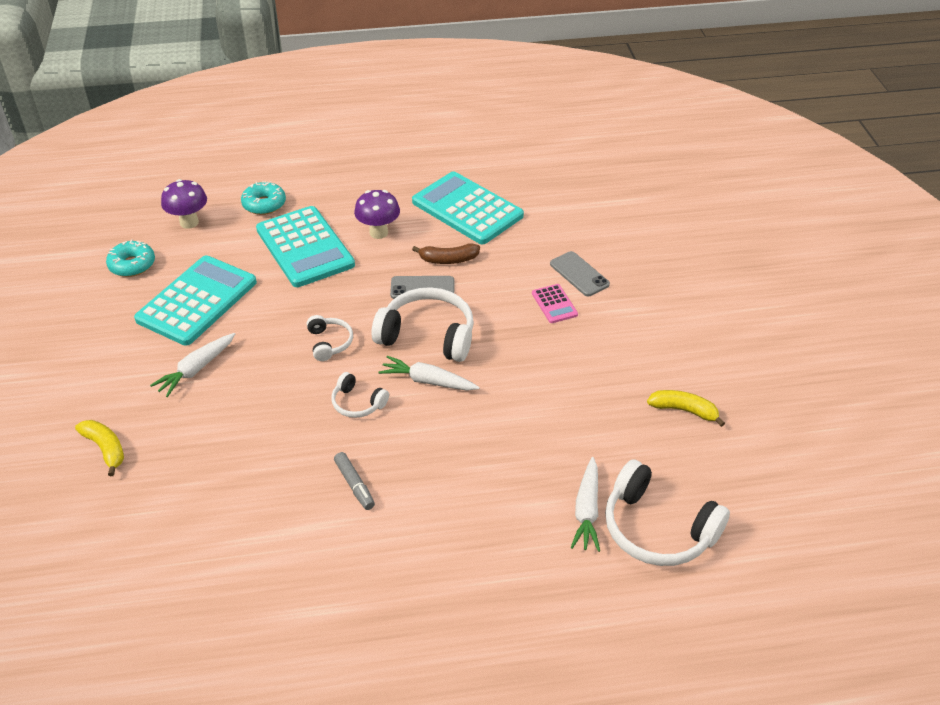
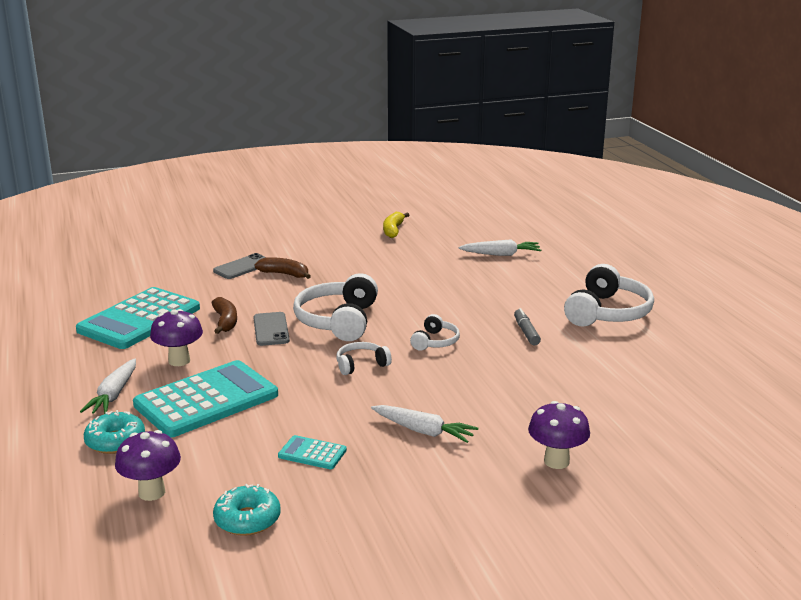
camera: 100 degrees left, 20 degrees down
yellow banana [75,420,124,476] -> purple mushroom [528,401,590,469]
turquoise calculator [134,255,257,346] -> turquoise calculator [278,435,347,469], size x0.44
grey marker [334,452,375,510] -> grey marker turned 60 degrees counterclockwise [514,308,541,345]
white carrot [378,356,480,391] -> white carrot moved to [80,359,136,414]
pink calculator [532,284,578,323] -> brown banana [254,257,311,279]
white headphones [605,459,730,566] -> white headphones moved to [564,264,654,326]

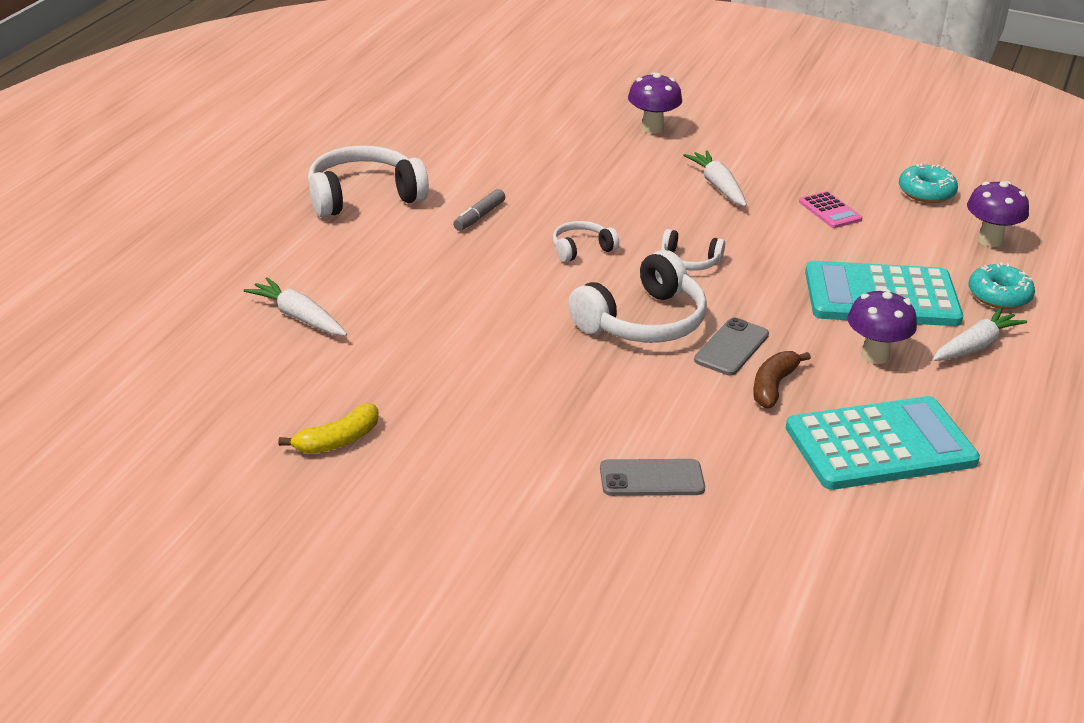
camera: 140 degrees left, 10 degrees up
brown banana [254,257,311,279] -> none
turquoise calculator [278,435,347,469] -> pink calculator [799,191,863,228]

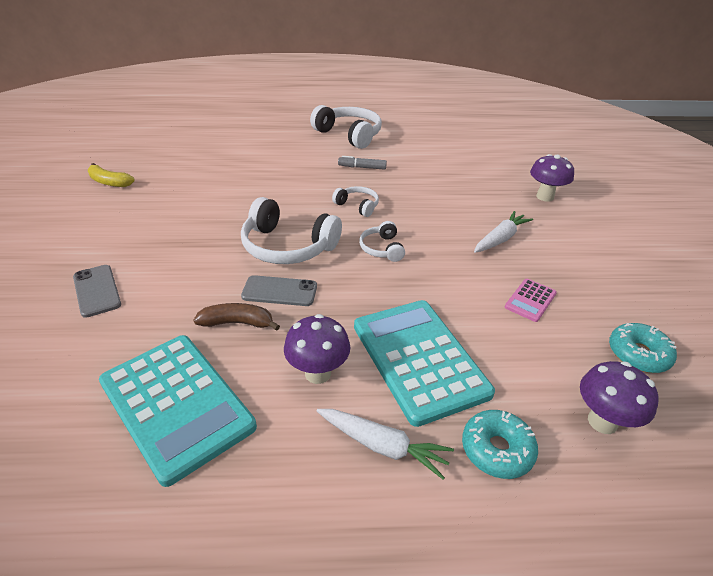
camera: 65 degrees right, 5 degrees up
white carrot [244,277,347,336] -> none

